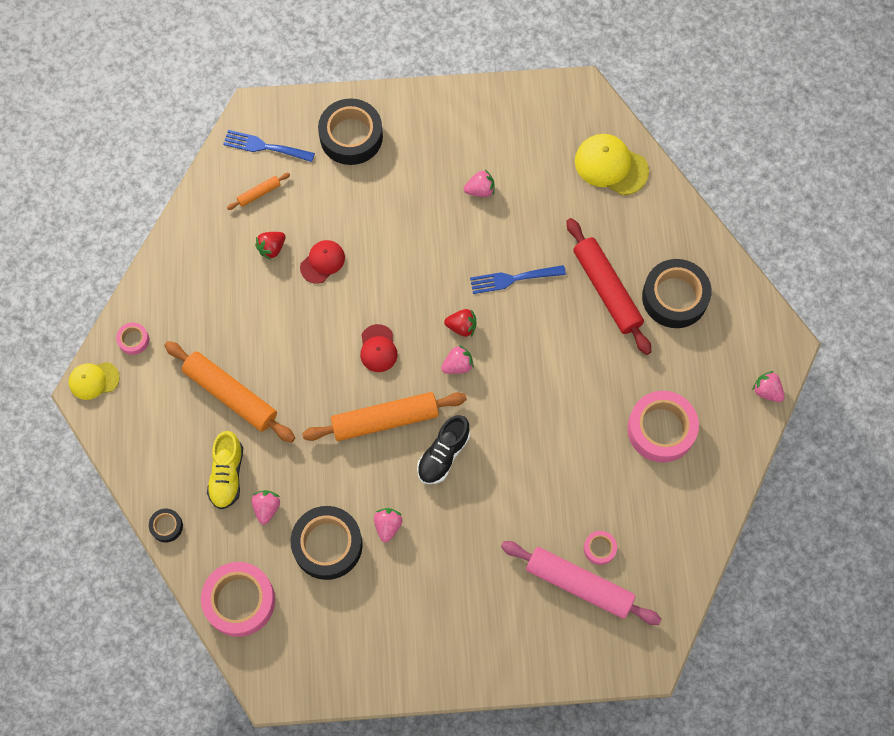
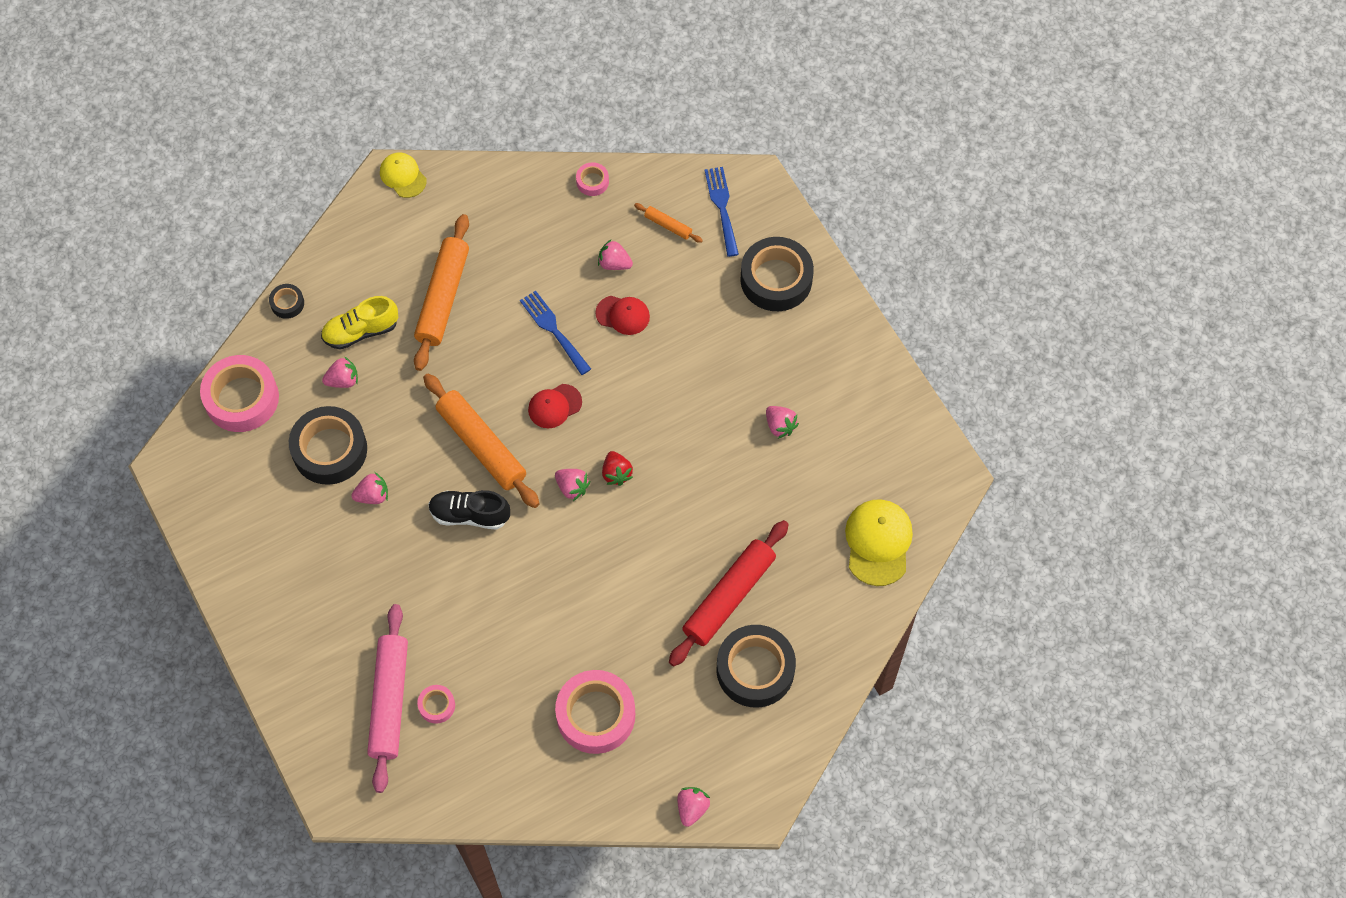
camera: 65 degrees right, 5 degrees down
pink tape [116,322,149,355] -> pink tape moved to [576,162,609,196]
red strawberry [255,232,286,260] -> pink strawberry [598,239,633,270]
blue fork [470,265,566,294] -> blue fork moved to [520,291,591,375]

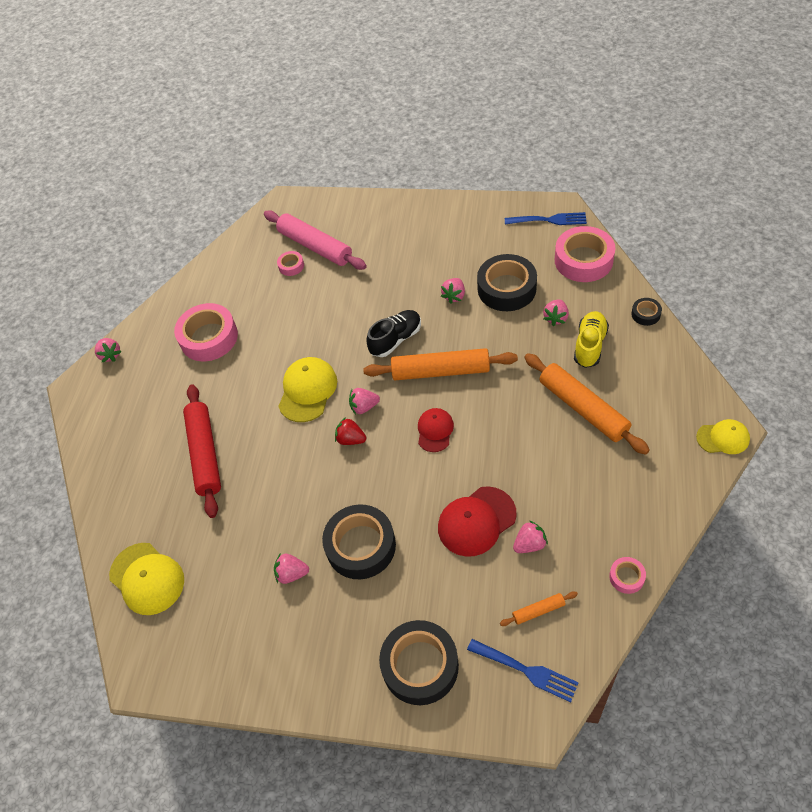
camera: 135 degrees right, 10 degrees down
blue fork [520,291,591,375] -> blue fork moved to [505,212,587,225]
red cap [595,296,650,335] -> red cap [438,486,517,557], size x1.58
black tape [717,625,796,708] -> black tape moved to [322,505,396,579]
none -> yellow cap [278,357,337,422]

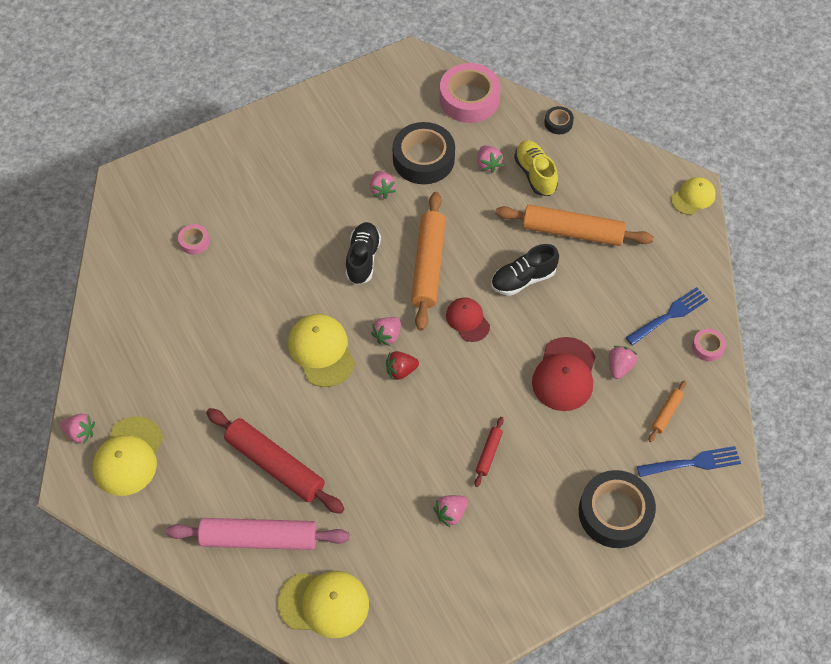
camera: 45 degrees left, 5 degrees up
pink tape [174,303,238,361] -> none
pink rolling pin [264,211,367,270] -> pink rolling pin moved to [166,518,349,550]
black tape [322,505,396,579] -> red rolling pin [475,417,504,487]
orange rolling pin [363,348,518,380] -> orange rolling pin turned 45 degrees counterclockwise [411,192,446,331]
blue fork [505,212,587,225] -> blue fork moved to [626,287,709,345]
none -> yellow cap [92,416,163,496]
none -> black shoe [491,244,559,296]

